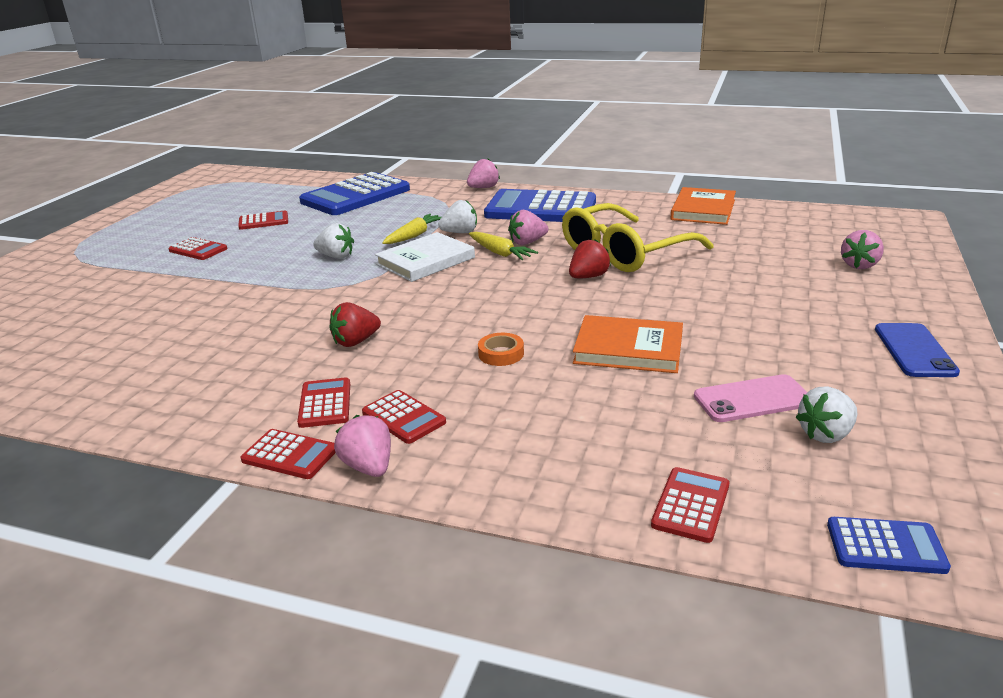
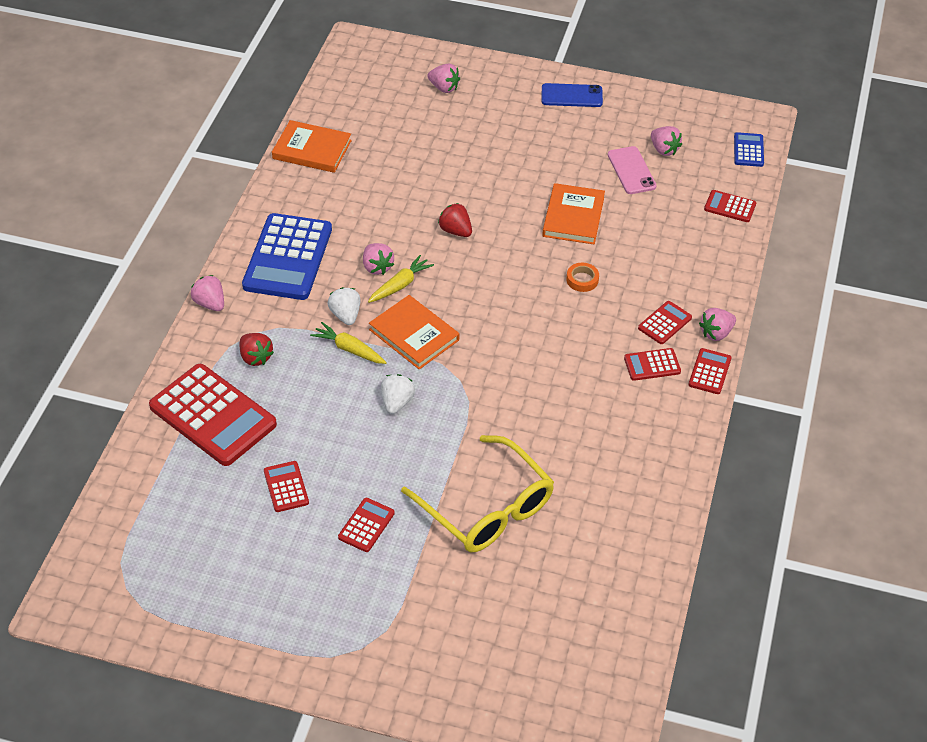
camera: 95 degrees left, 20 degrees up
blue calculator [299,172,410,215] -> red calculator [149,364,277,466]
red strawberry [329,302,381,347] -> red strawberry moved to [239,333,274,366]
white book [375,232,475,282] -> orange book [369,295,459,370]
yellow glasses [562,203,713,272] -> yellow glasses moved to [401,435,554,552]
white strawberry [796,387,857,443] -> pink strawberry [651,126,682,156]

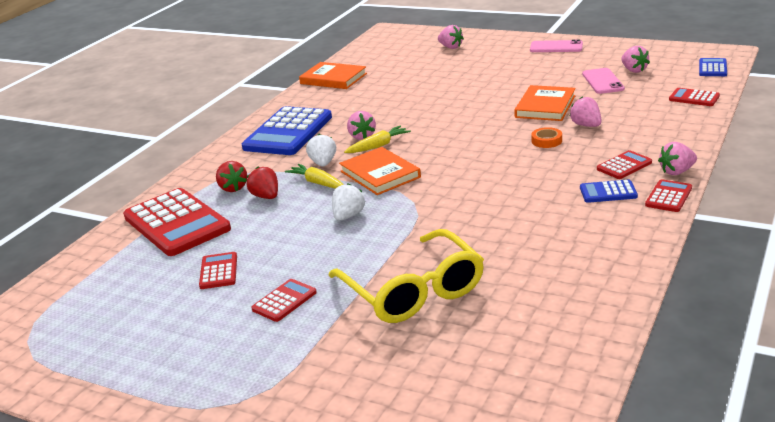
camera: 15 degrees right, 20 degrees down
pink strawberry [191,275,224,311] -> pink strawberry moved to [570,96,602,127]
red strawberry [438,203,472,237] -> red strawberry moved to [246,167,278,199]
blue phone [542,83,603,107] -> pink phone [530,40,583,52]
red calculator [624,348,681,381] -> blue calculator [580,179,638,203]

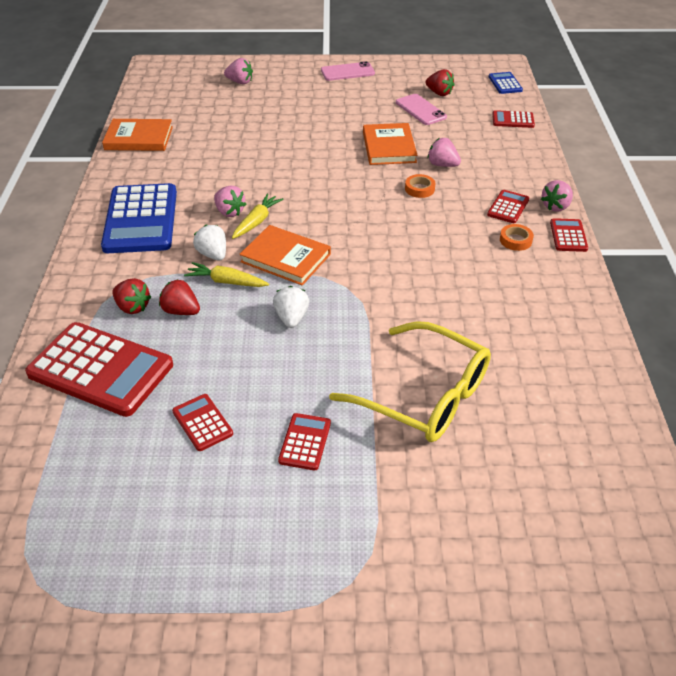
camera: 30 degrees left, 15 degrees up
blue calculator [580,179,638,203] -> orange tape [500,224,534,251]
pink strawberry [621,46,650,73] -> red strawberry [425,69,455,96]

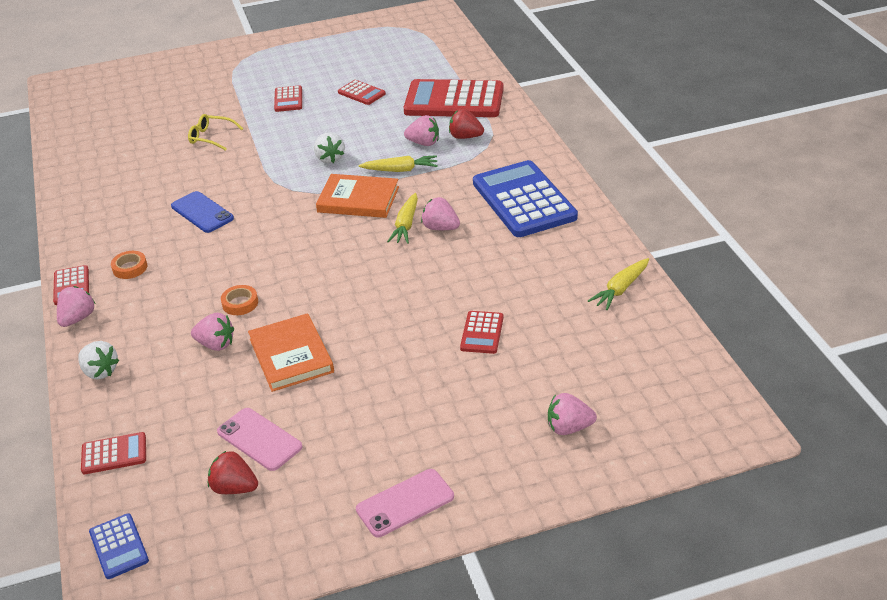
camera: 165 degrees right, 5 degrees down
orange book [102,119,173,151] -> yellow carrot [588,258,649,310]
red strawberry [159,279,200,315] -> pink strawberry [404,115,439,146]
white strawberry [193,225,226,261] -> white strawberry moved to [78,341,119,379]
yellow glasses [329,321,491,442] -> yellow glasses [188,114,243,151], size x0.46
red calculator [487,190,529,223] -> red calculator moved to [460,311,504,354]
none -> blue phone [171,191,234,233]

